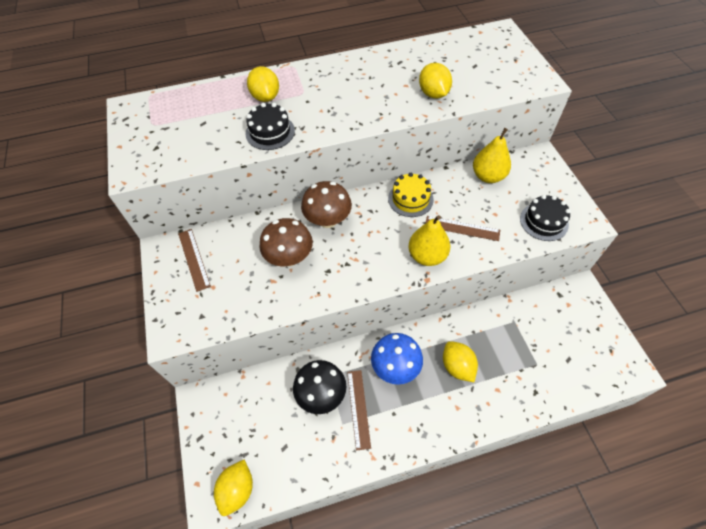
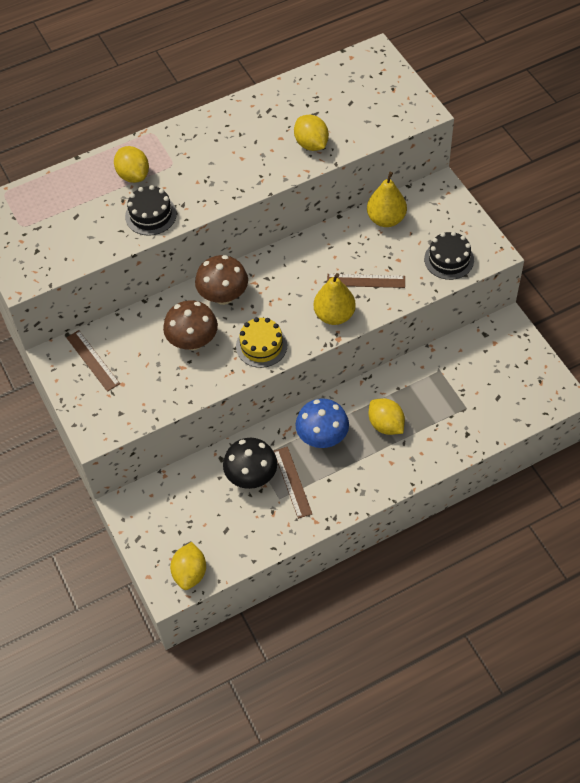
camera: 10 degrees left, 0 degrees up
yellow cake [388,173,434,217] -> yellow cake moved to [236,317,287,368]

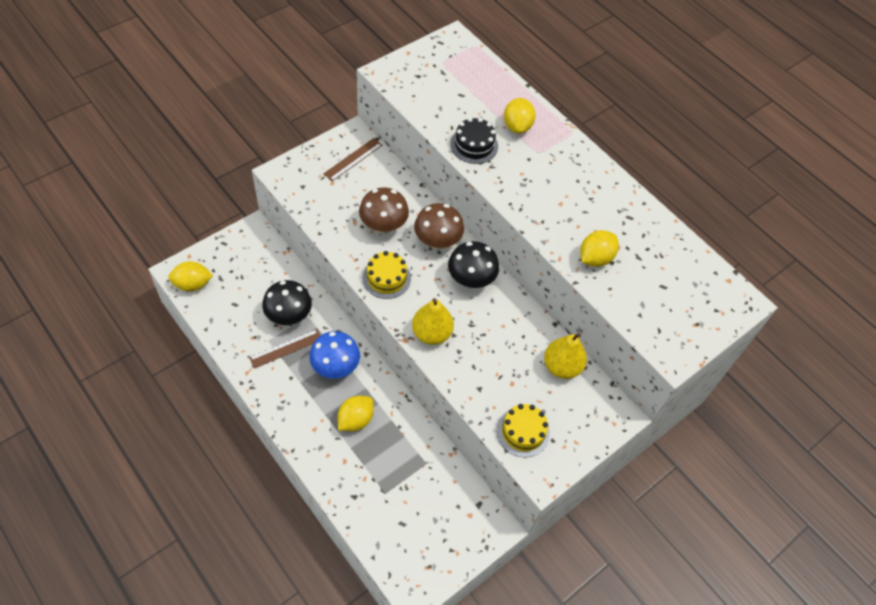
camera: 70 degrees right, 0 degrees up
yellow lemon [114,146,149,183] -> yellow lemon turned 45 degrees counterclockwise [504,98,536,134]
brown ruler [327,274,405,288] -> none
black cake [424,231,474,280] -> yellow cake [497,404,550,457]
none -> black mushroom [448,241,499,288]

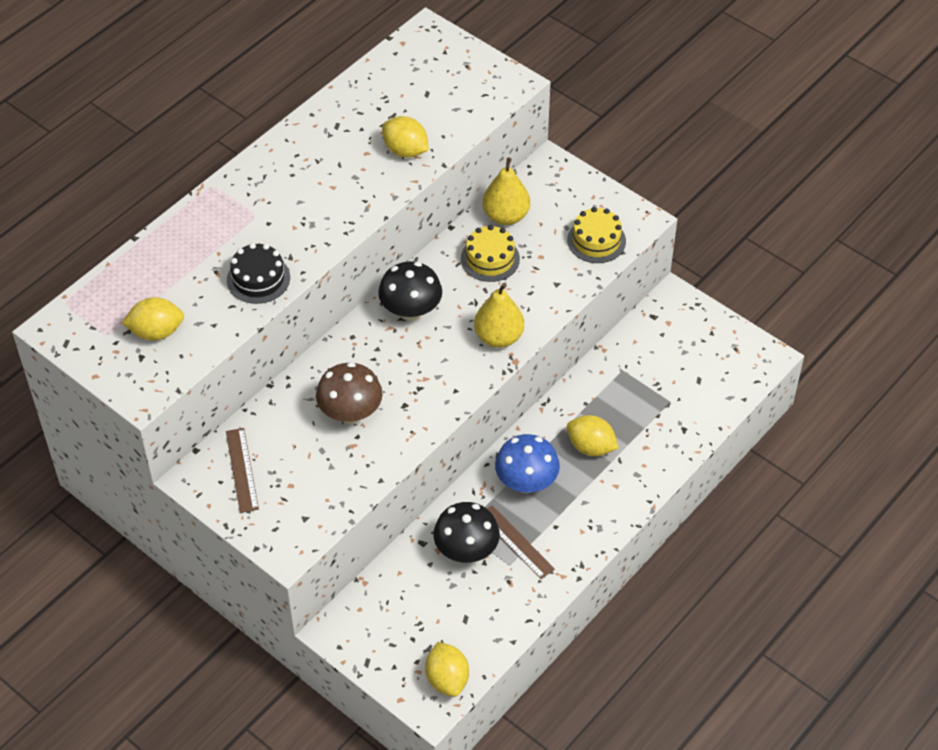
camera: 95 degrees left, 5 degrees down
brown ruler [323,138,382,181] -> brown ruler turned 45 degrees clockwise [226,428,259,513]
yellow cake [363,251,411,299] -> yellow cake moved to [461,225,520,282]
brown mushroom [414,203,464,249] -> none
yellow lemon [504,98,536,134] -> yellow lemon moved to [122,297,184,341]

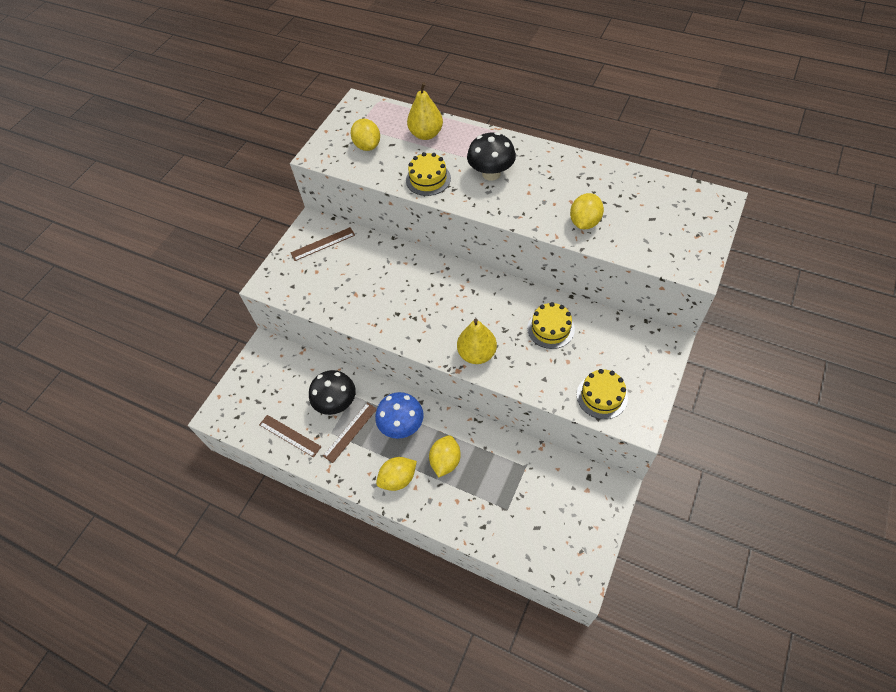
camera: 80 degrees right, 5 degrees up
black cake [227,243,290,304] -> yellow cake [406,152,451,196]
brown mushroom [316,362,383,424] -> none
black mushroom [378,261,442,321] -> black mushroom moved to [467,132,516,181]
yellow lemon [425,642,469,697] -> yellow lemon moved to [376,457,417,491]
yellow pear [483,158,530,225] -> yellow pear moved to [407,82,443,140]
none -> brown ruler [259,415,322,457]

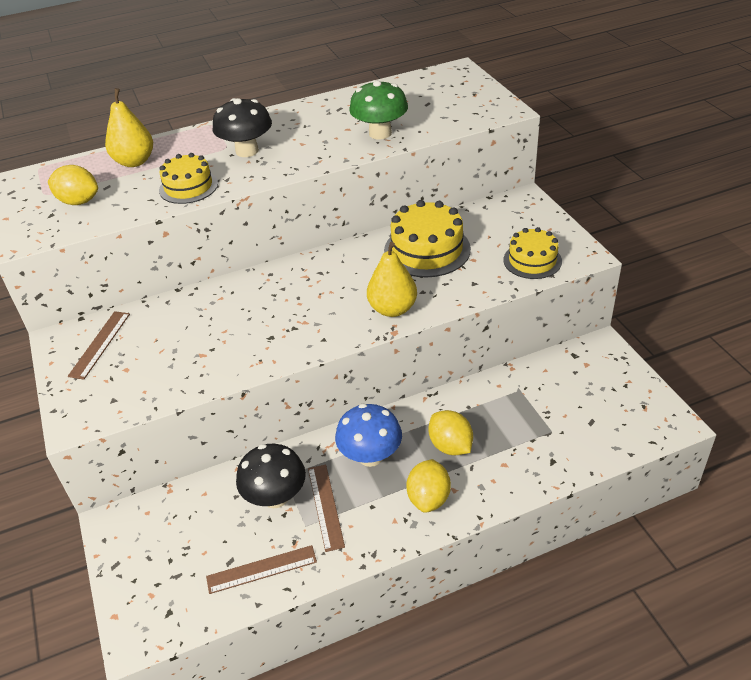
camera: 50 degrees left, 15 degrees down
yellow cake [527,302,575,349] -> yellow cake [384,200,471,277], size x1.54
yellow lemon [570,193,604,229] -> green mushroom [349,80,408,140]

